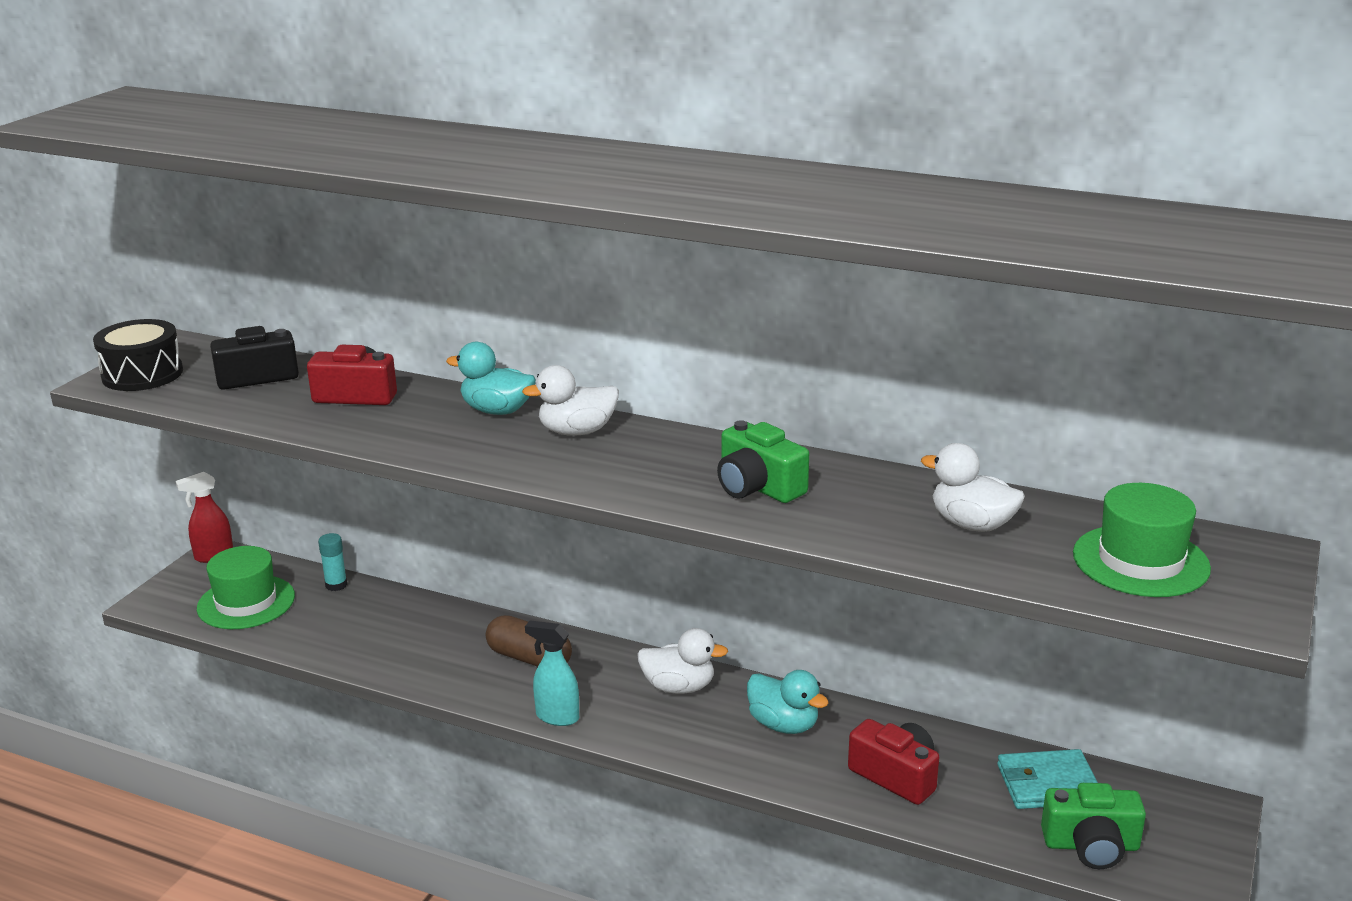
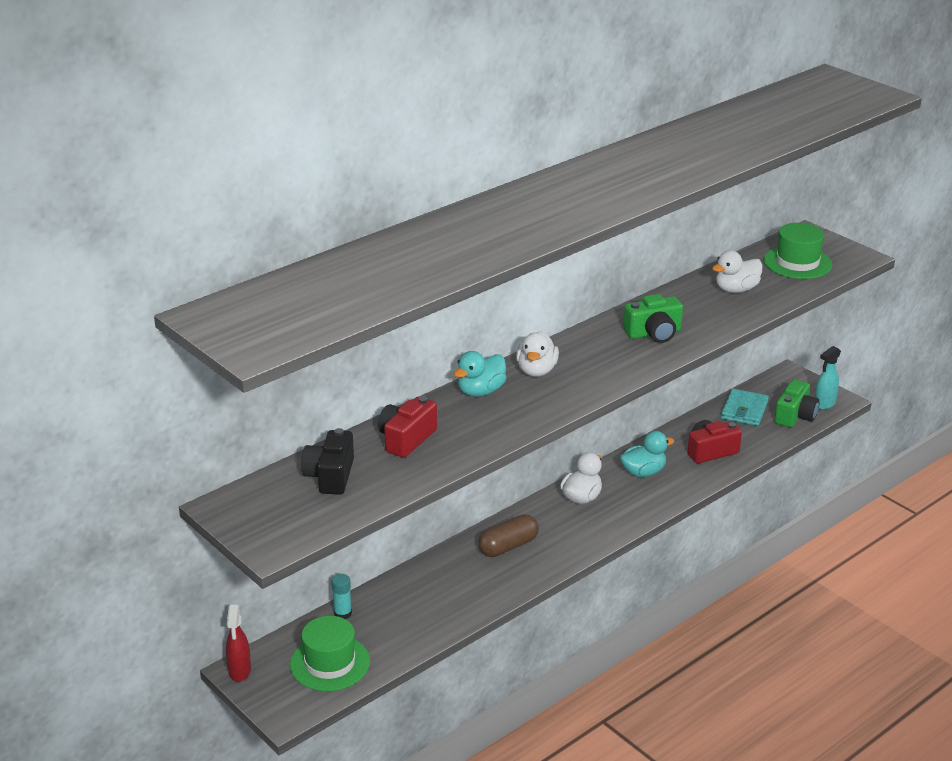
camera: 65 degrees left, 5 degrees up
black drum [93,319,183,391] -> none
turquoise spray bottle [525,621,579,726] -> turquoise spray bottle moved to [815,346,841,410]

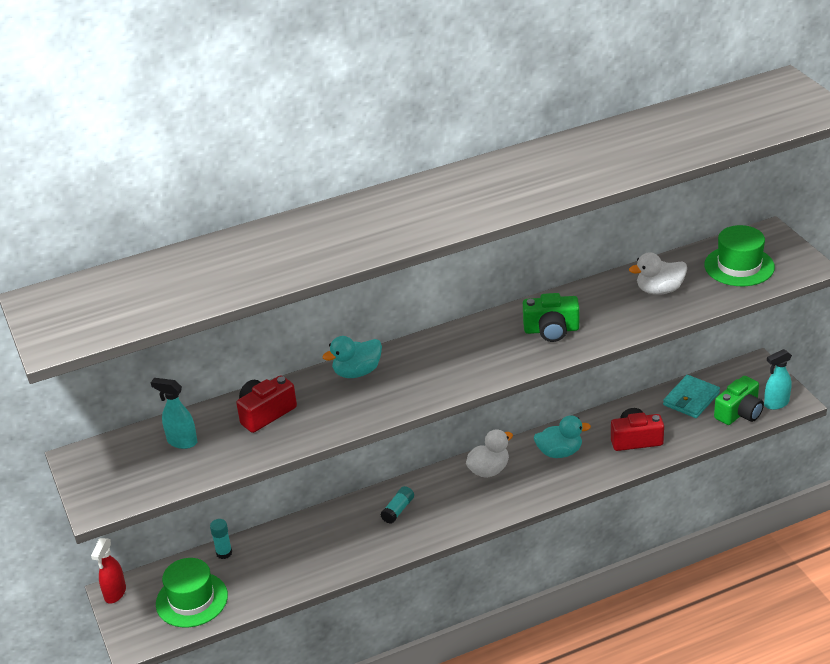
camera: 20 degrees right, 5 degrees up
black camera [302,428,354,495] -> turquoise spray bottle [151,378,197,449]
brown capsule [478,514,539,557] -> turquoise glue stick [380,486,414,524]
white duck [516,331,559,377] -> none

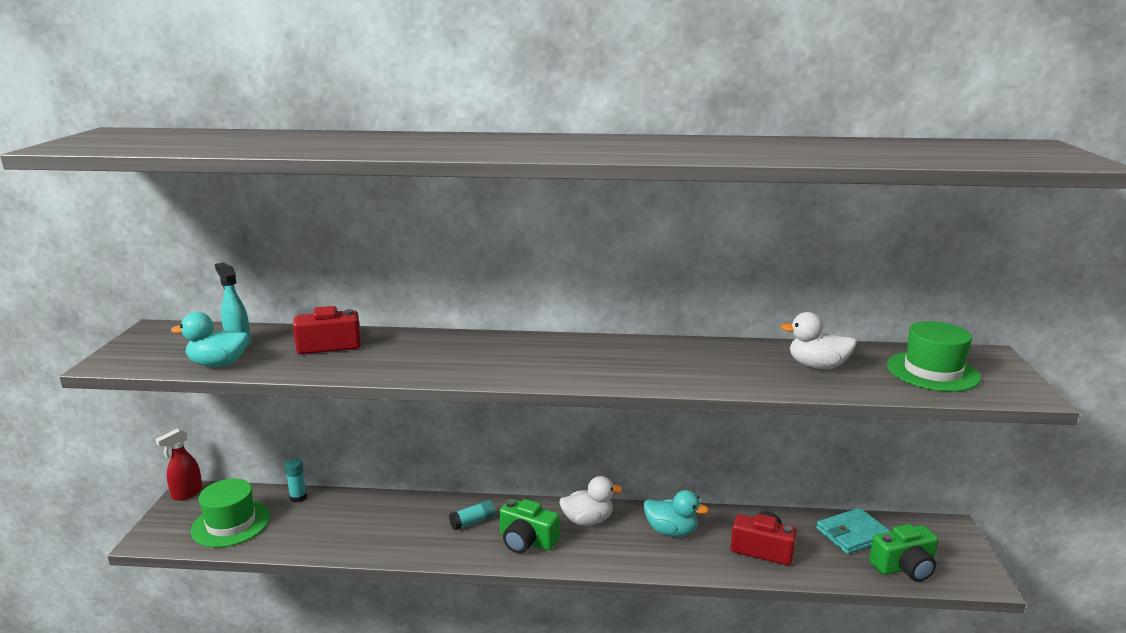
camera: 25 degrees right, 15 degrees down
turquoise duck [322,336,382,378] -> turquoise duck moved to [171,312,249,367]
green camera [523,293,579,342] -> green camera moved to [499,499,560,553]
turquoise spray bottle [764,349,792,410] -> none

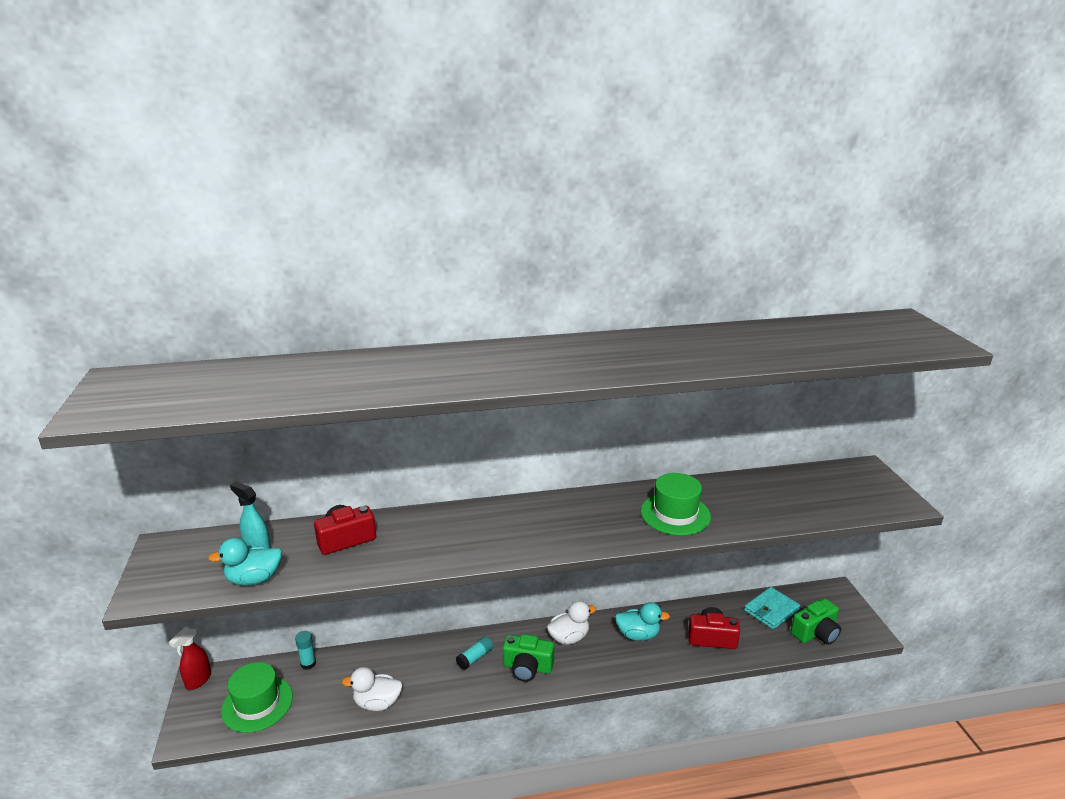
camera: 15 degrees left, 5 degrees up
white duck [780,312,857,369] -> white duck moved to [342,667,403,711]
green hat [887,321,981,392] -> green hat moved to [641,473,711,535]

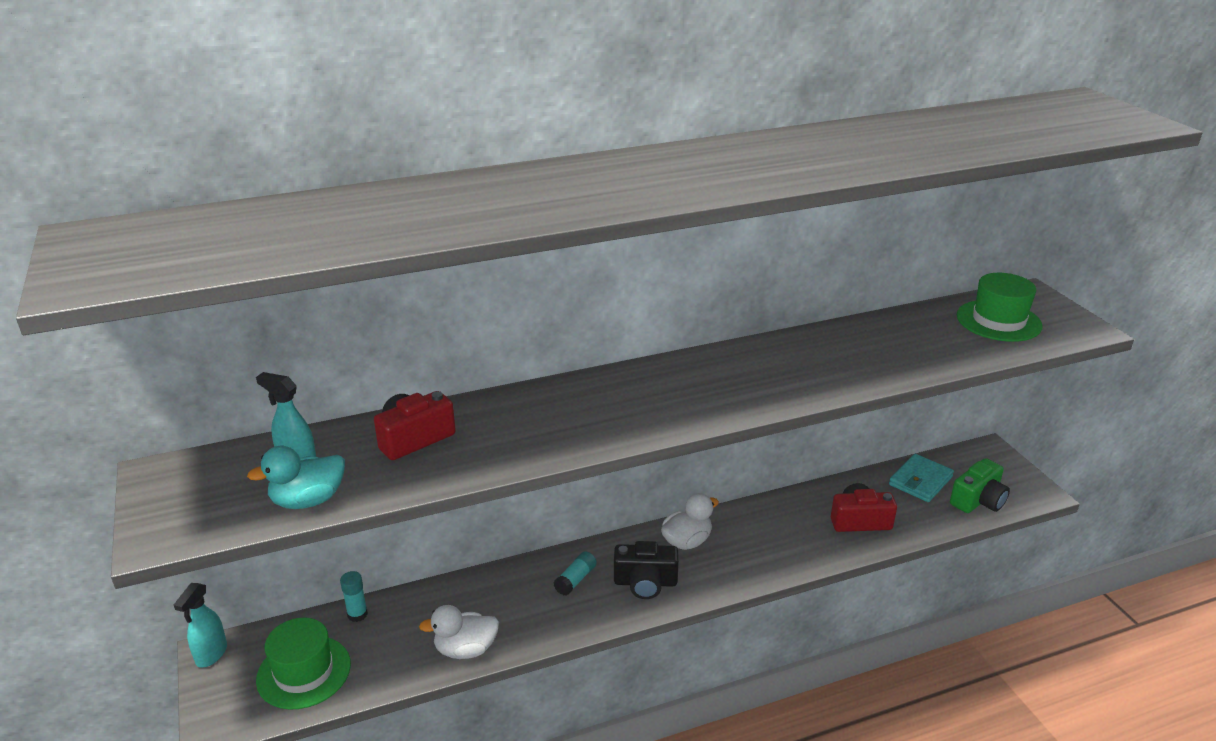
camera: 10 degrees left, 5 degrees up
red spray bottle [169,626,211,690] -> turquoise spray bottle [174,583,227,668]
green camera [503,634,554,682] -> black camera [614,541,679,599]
turquoise duck [615,602,670,641] -> none
green hat [641,473,711,535] -> green hat moved to [957,273,1043,342]

